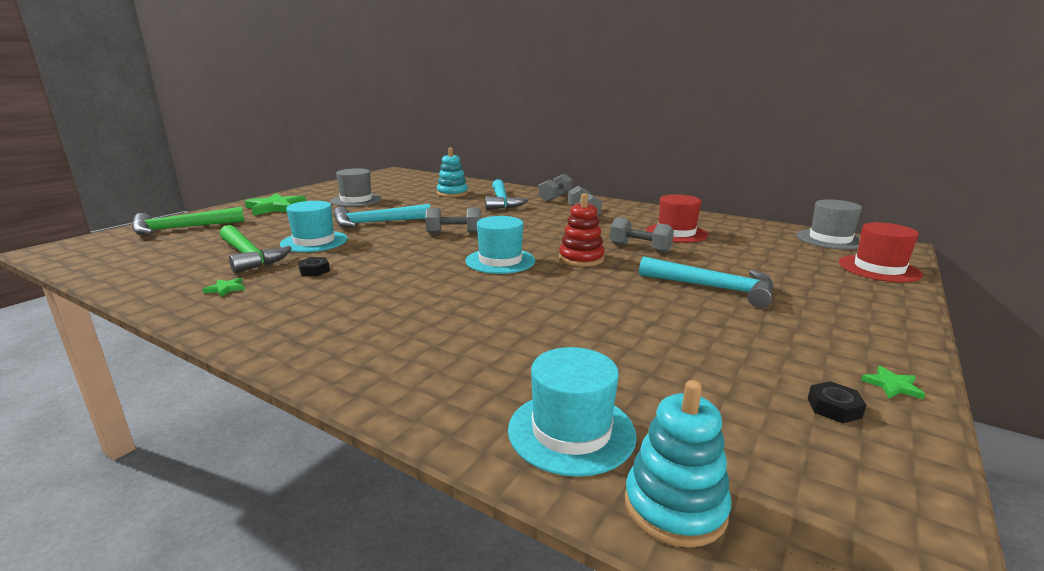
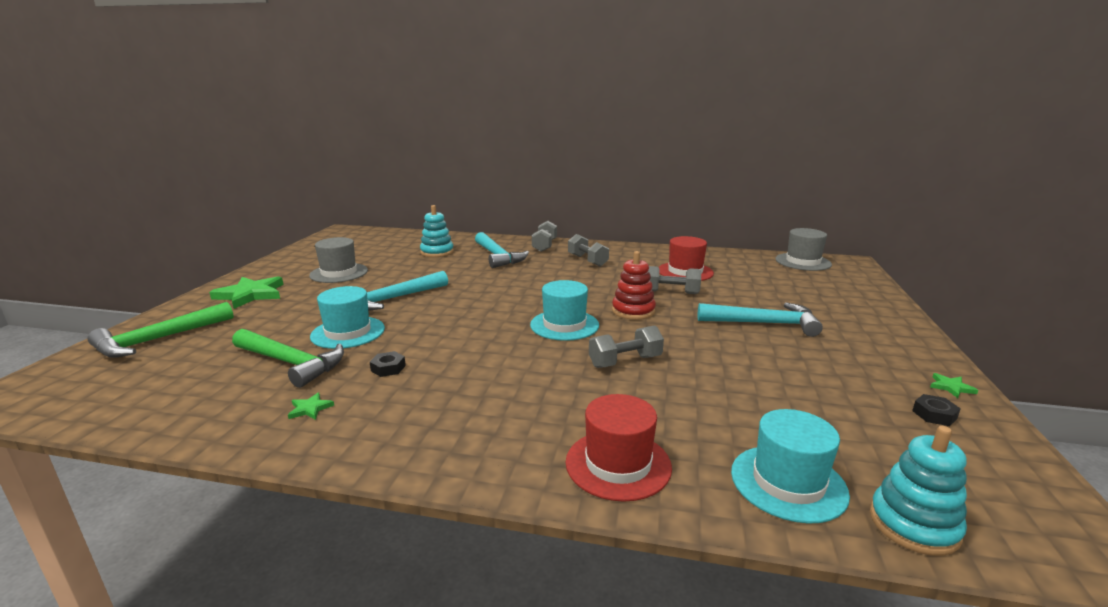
camera: 20 degrees left, 0 degrees up
grey dumbbell [425,207,481,234] -> grey dumbbell moved to [589,325,664,368]
red hat [839,222,923,283] -> red hat moved to [566,394,672,502]

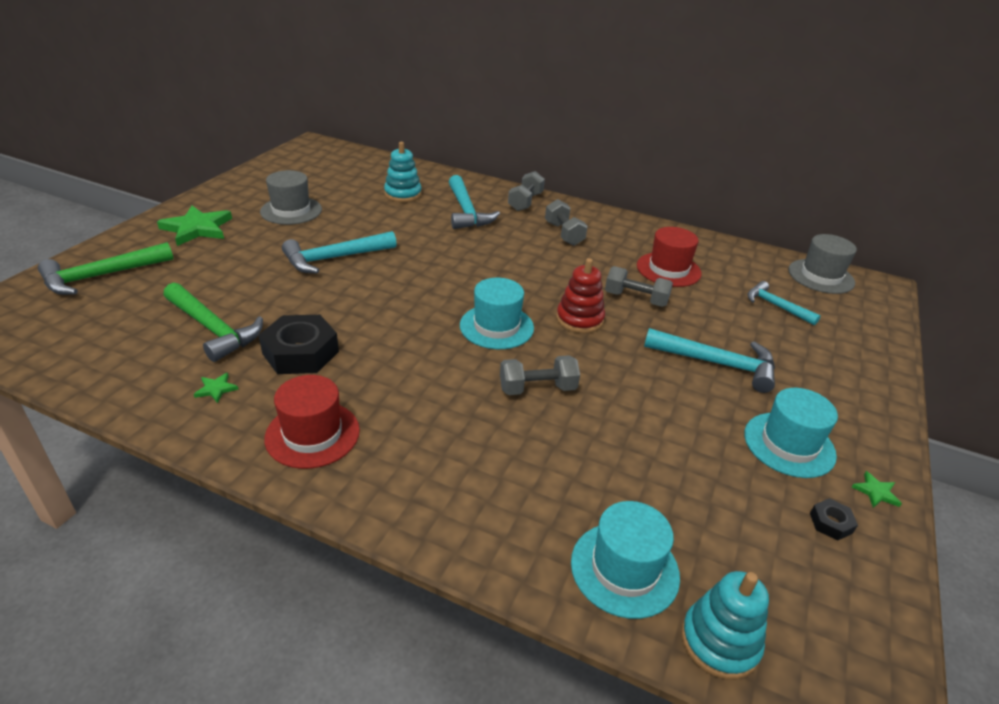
camera: 10 degrees right, 15 degrees up
turquoise hat [310,286,385,349] -> turquoise hat moved to [744,388,838,478]
black nut [370,351,406,377] -> black nut [259,315,339,374], size x2.20
red hat [566,394,672,502] -> red hat moved to [264,375,360,469]
none -> turquoise hammer [747,281,820,326]

